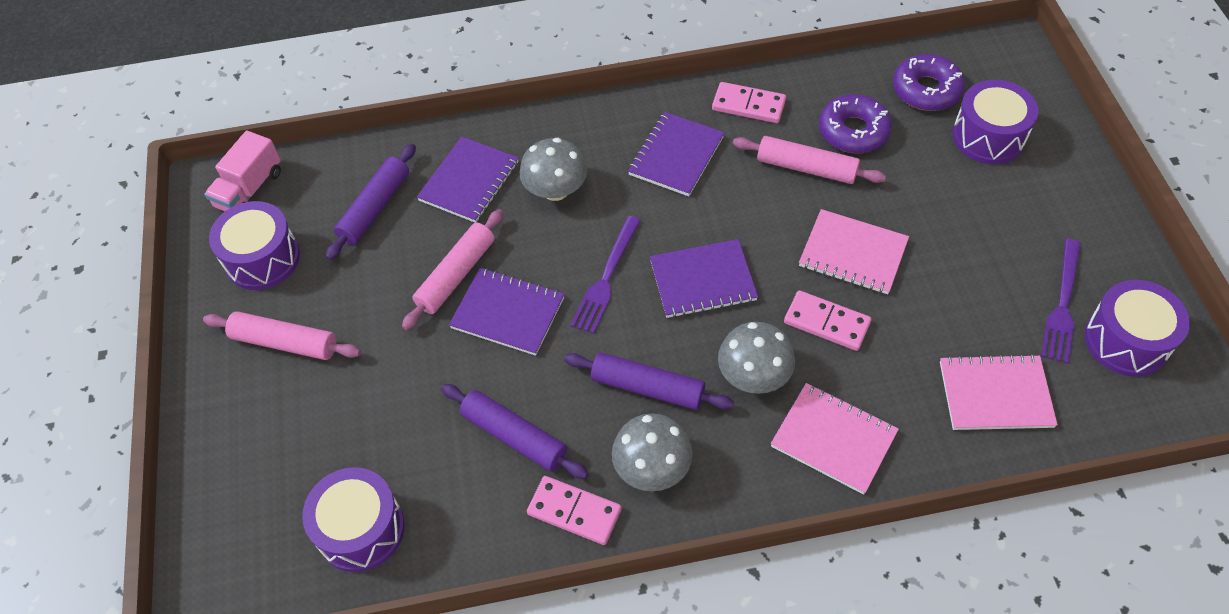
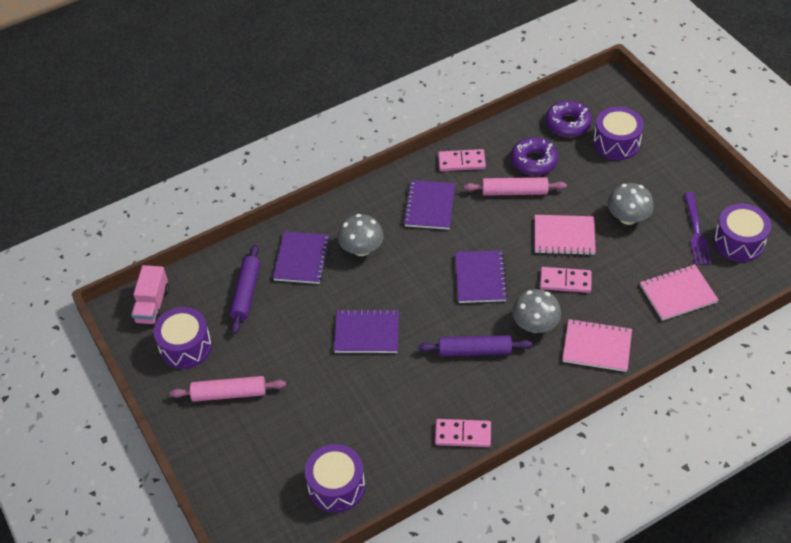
camera: 20 degrees left, 5 degrees down
pink rolling pin [402,209,503,330] -> none
purple rolling pin [441,384,588,479] -> none
purple fork [570,216,641,334] -> none
grey mushroom [612,414,693,491] -> grey mushroom moved to [608,183,654,225]
purple notebook [650,239,758,318] -> purple notebook turned 60 degrees counterclockwise [455,250,508,303]

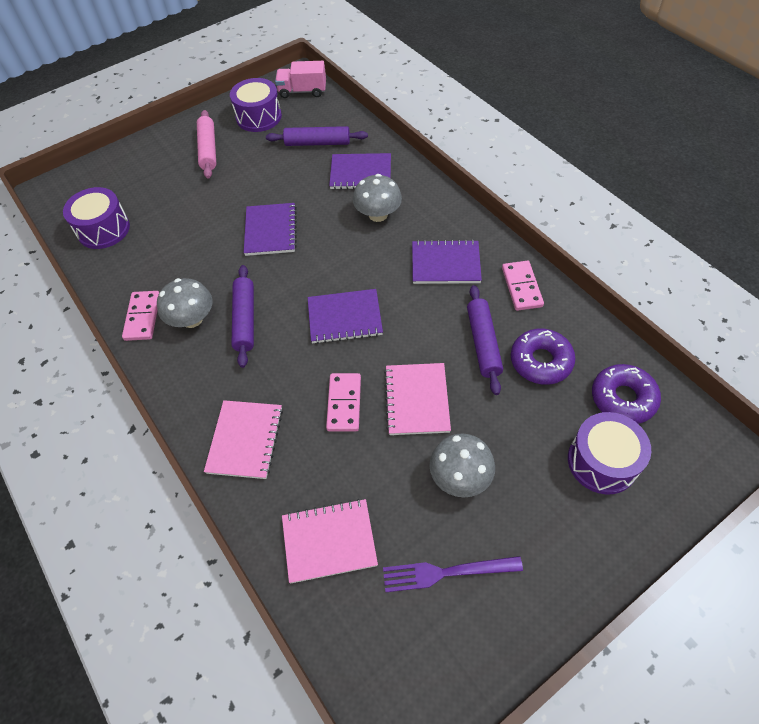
camera: 85 degrees right, 5 degrees up
pink rolling pin [464,177,567,196] -> purple rolling pin [467,285,503,395]
grey mushroom [512,289,561,333] -> grey mushroom moved to [157,278,213,328]
pink notebook [640,264,718,321] -> pink notebook turned 75 degrees counterclockwise [282,499,378,583]
purple drum [714,204,771,262] -> none

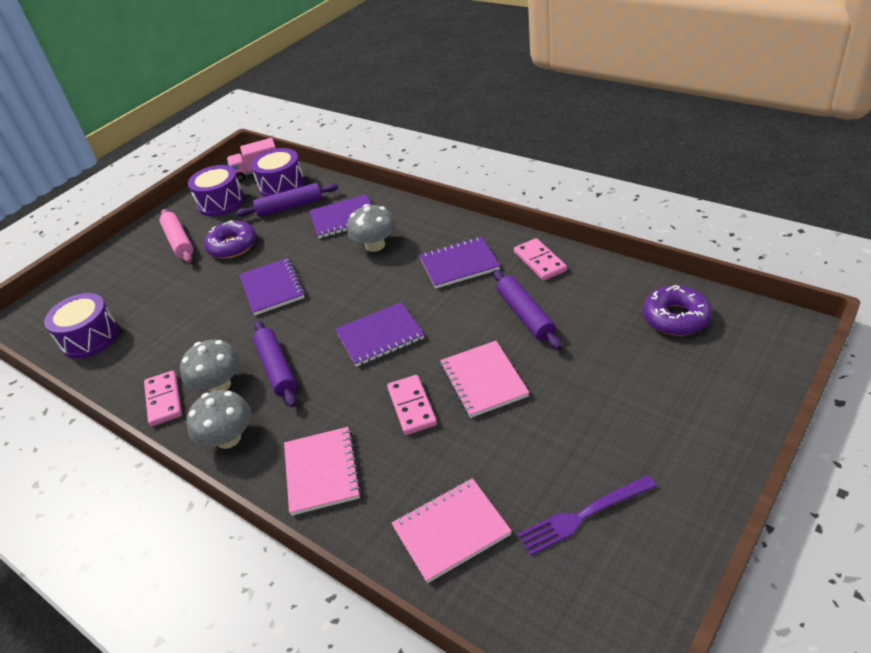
camera: 15 degrees left, 15 degrees down
grey mushroom [429,433,495,497] -> grey mushroom moved to [186,390,251,449]
purple donut [511,329,575,385] -> purple donut moved to [204,220,256,258]
purple drum [568,412,651,495] -> purple drum moved to [251,148,305,197]

